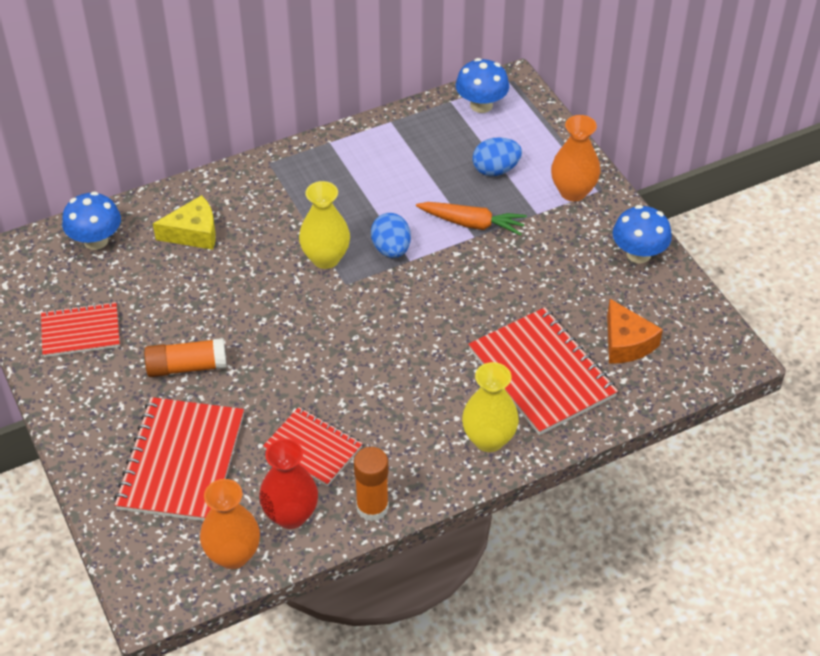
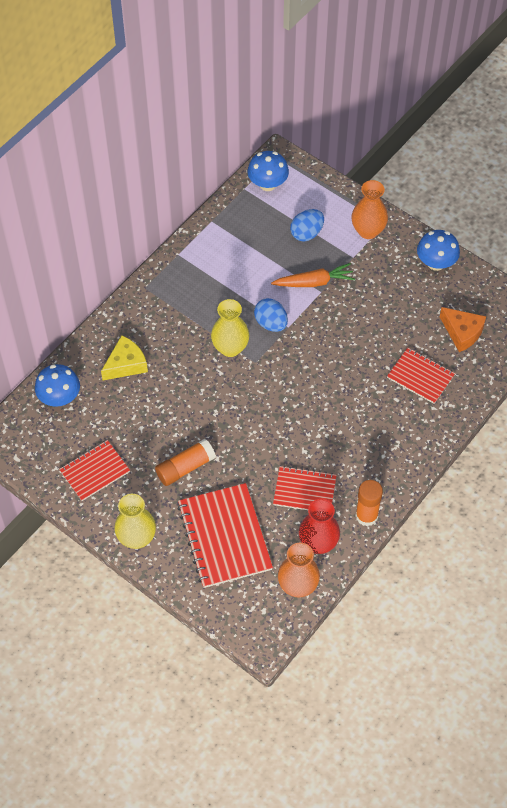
camera: 25 degrees left, 10 degrees up
yellow vase [462,362,519,452] -> yellow vase moved to [114,494,156,549]
red notebook [468,307,618,435] -> red notebook [387,348,455,404], size x0.61

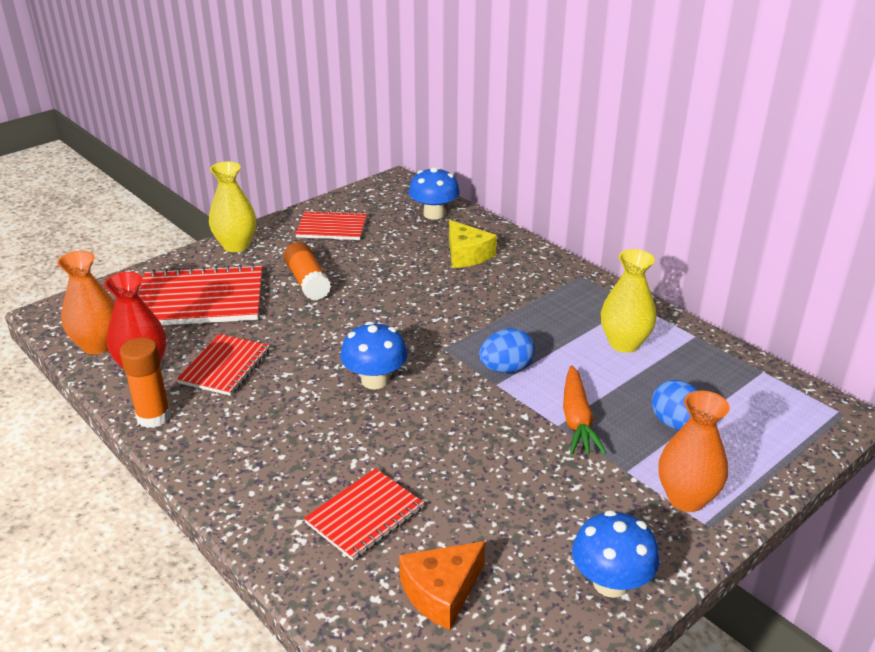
camera: 100 degrees right, 25 degrees down
red notebook [59,440,130,501] -> red notebook turned 60 degrees counterclockwise [295,210,367,240]
yellow vase [211,299,249,357] -> yellow vase moved to [601,249,657,353]
blue mushroom [248,151,289,191] -> blue mushroom moved to [340,321,408,390]

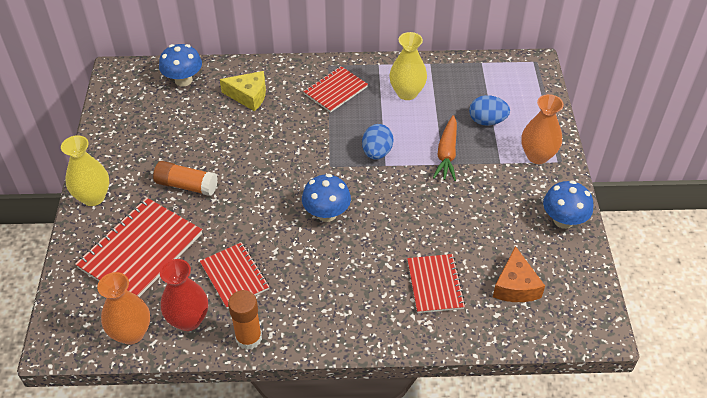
camera: 50 degrees left, 15 degrees up
red notebook [295,210,367,240] -> red notebook moved to [303,66,368,113]
orange carrot [563,365,607,455] -> orange carrot turned 60 degrees clockwise [433,115,457,181]

